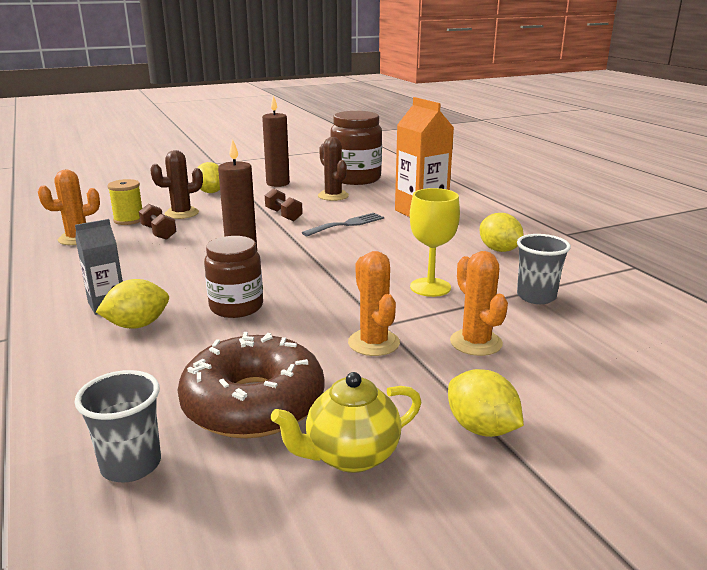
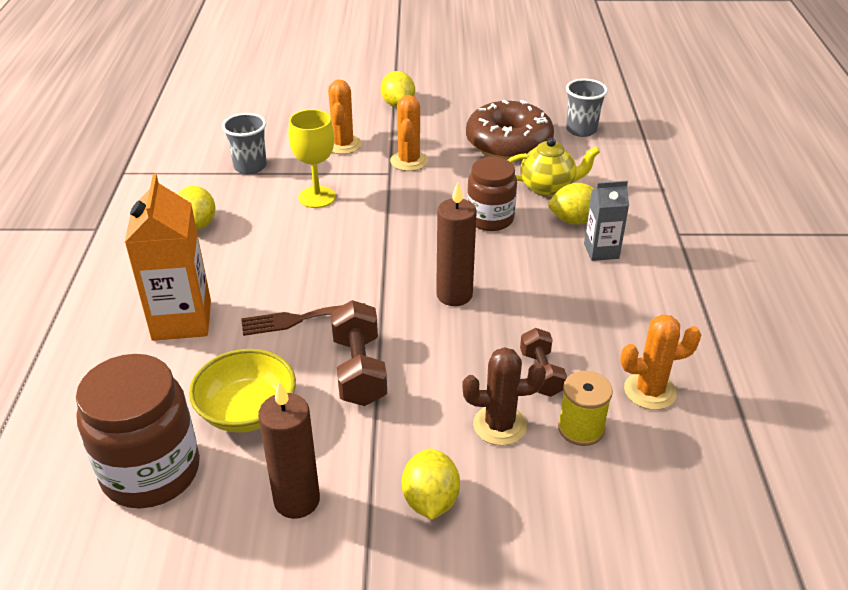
camera: 155 degrees left, 15 degrees up
brown dumbbell [265,188,303,221] -> brown dumbbell [331,300,387,406], size x1.54
yellow teapot [271,372,421,473] -> yellow teapot moved to [508,138,600,197]
grey fork [302,213,384,236] -> brown fork [241,303,365,336]
brown cactus [318,137,349,201] -> yellow bowl [189,349,296,433]

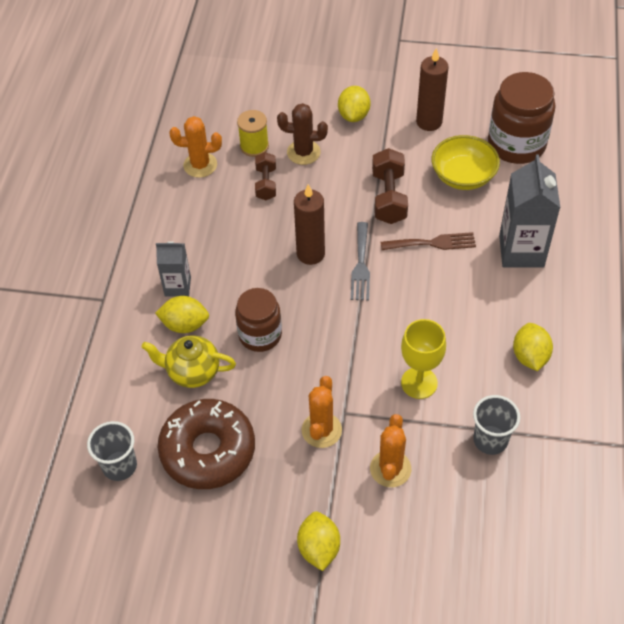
camera: 170 degrees left, 15 degrees up
orange carton [125,174,211,341] -> grey carton [499,154,560,268]
none -> grey fork [351,222,370,301]

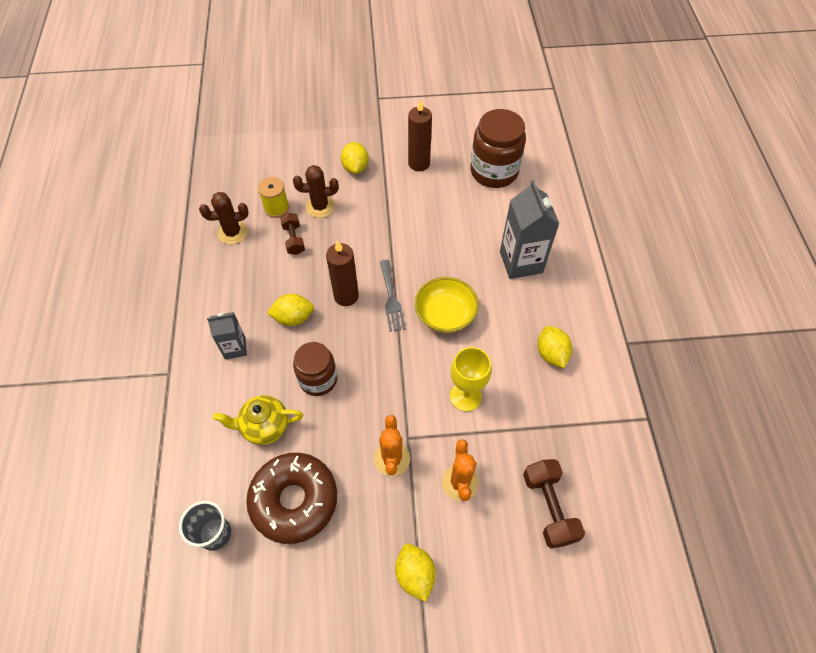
camera: 15 degrees left, 5 degrees up
yellow lemon [155,296,209,333] -> yellow lemon moved to [267,294,314,326]
orange cactus [169,116,222,178] -> brown cactus [199,192,249,244]
brown dumbbell [372,148,408,224] -> brown dumbbell moved to [523,459,585,549]
brown fork [380,232,476,250] -> none
yellow bowl [432,135,500,190] -> yellow bowl moved to [415,277,479,333]
grey cup [473,395,520,455] -> none

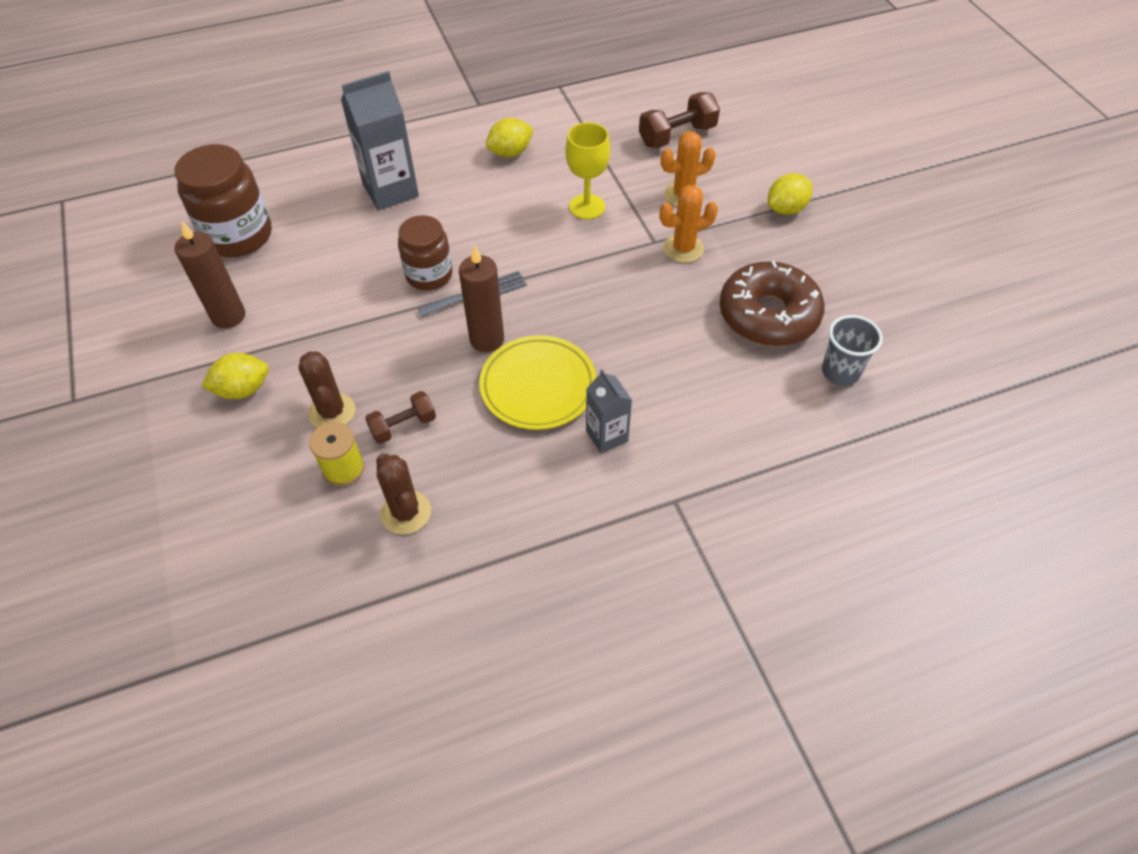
camera: 105 degrees left, 5 degrees down
yellow teapot [213,395,303,445] -> none
yellow lemon [267,294,314,326] -> yellow plate [479,335,597,430]
brown jar [293,342,337,396] -> brown jar moved to [398,215,452,290]
yellow bowl [415,277,479,333] -> none

